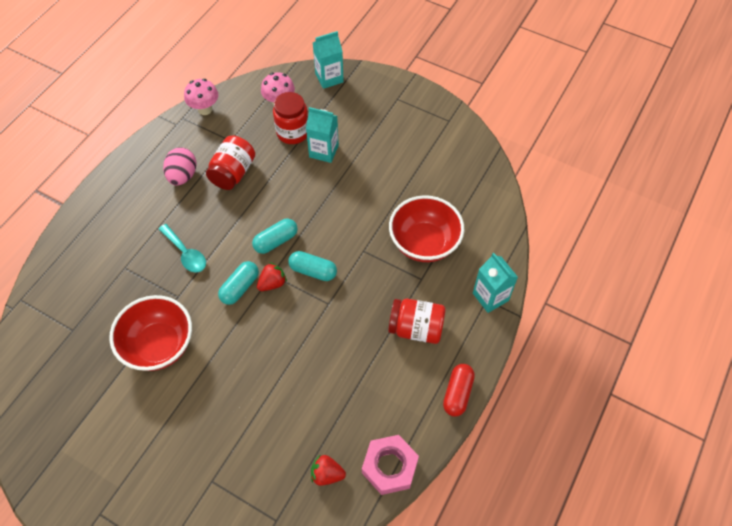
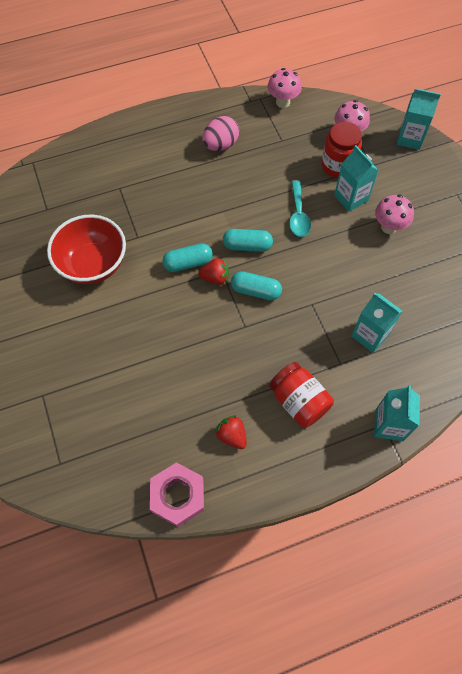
camera: 40 degrees right, 5 degrees up
turquoise spoon [159,224,206,273] -> turquoise spoon moved to [289,180,311,237]
red jar [206,136,255,190] -> none
turquoise capsule [288,251,337,281] -> turquoise capsule turned 45 degrees counterclockwise [231,271,282,300]
red strawberry [311,454,346,486] -> red strawberry moved to [215,415,247,449]
red bowl [389,195,464,262] -> turquoise carton [351,293,403,353]
red capsule [443,364,475,417] -> none
none -> pink mushroom [375,195,414,234]

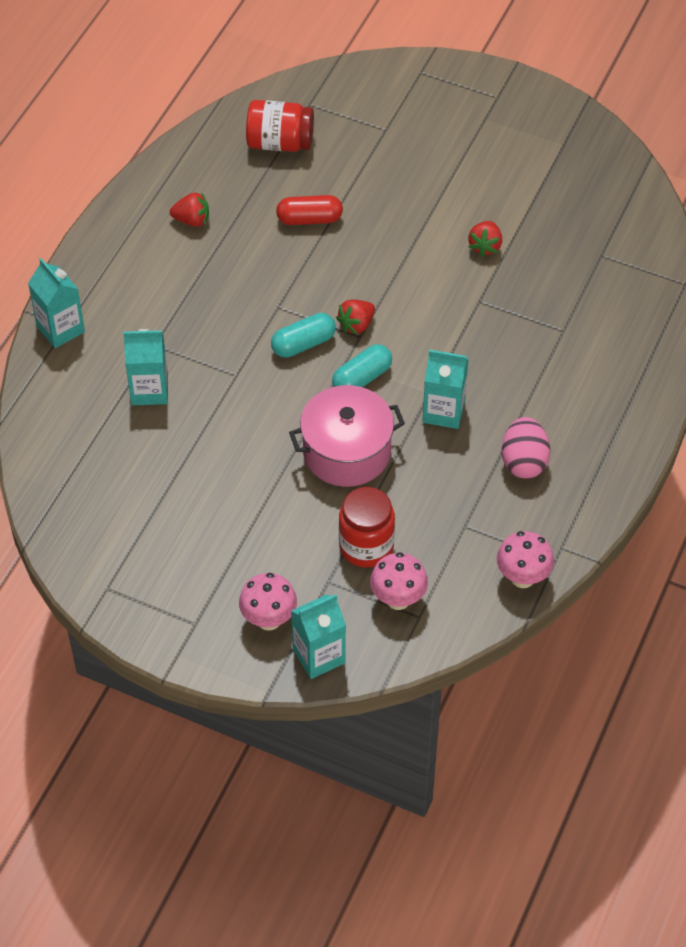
camera: 135 degrees right, 10 degrees down
red bowl [47,215,126,284] -> red strawberry [468,221,502,257]
pink nut [150,462,204,527] -> none
turquoise capsule [162,243,213,272] -> none
red jar [269,362,334,428] -> red jar moved to [246,100,314,152]
turquoise spoon [289,180,311,237] -> pink pot [289,385,405,487]
turquoise carton [334,145,379,212] -> turquoise carton moved to [423,349,469,429]
pink mushroom [375,195,414,234] -> pink mushroom moved to [239,573,297,631]
none -> red capsule [276,195,343,225]

